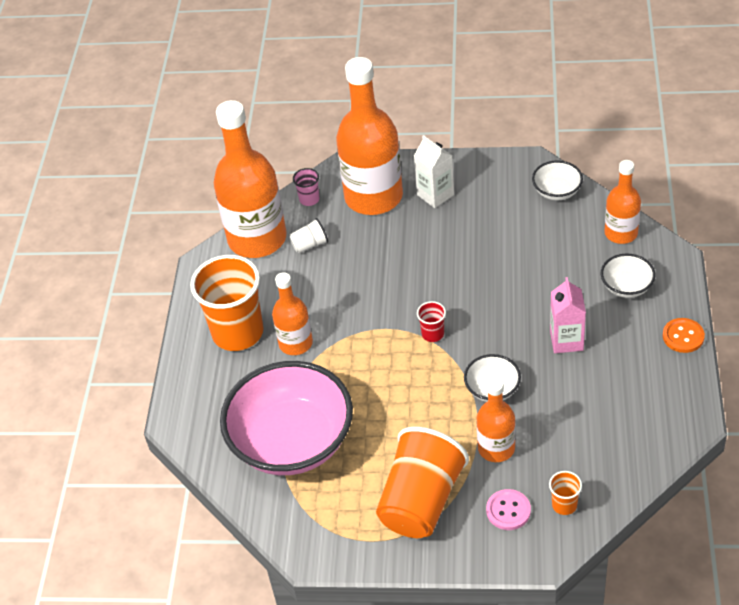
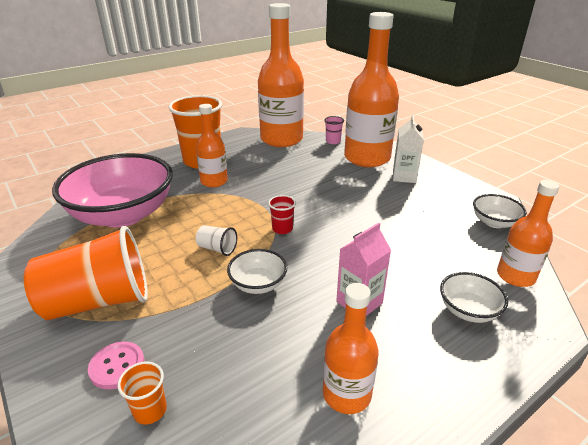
camera: 45 degrees right, 15 degrees down
white cup [289,218,328,253] -> white cup moved to [196,225,237,256]
orange bottle [476,378,516,462] -> orange bottle moved to [323,283,379,414]
orange button [663,318,705,353] -> none

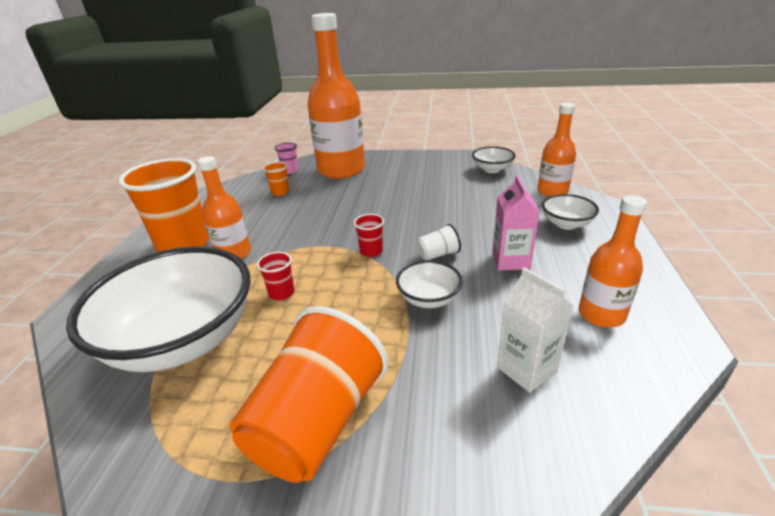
camera: 45 degrees left, 0 degrees up
pink bowl [52,153,173,228] -> white bowl [66,246,251,372]
pink button [88,342,145,389] -> none
orange cup [117,362,167,425] -> orange cup moved to [263,162,289,196]
white cup [196,225,237,256] -> white cup moved to [416,224,461,260]
orange bottle [258,3,304,147] -> none
white carton [393,115,424,183] -> white carton moved to [497,267,573,393]
none -> red cup [257,252,294,300]

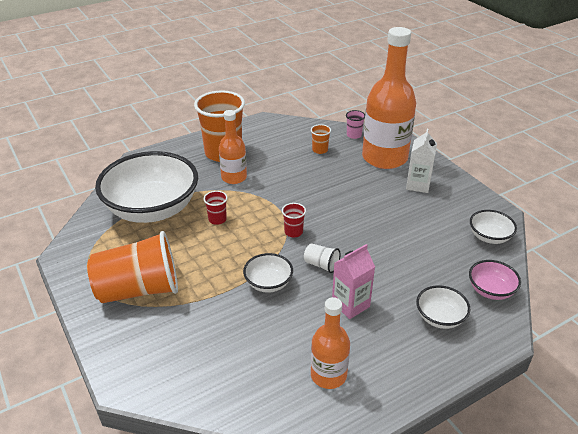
camera: 50 degrees right, 5 degrees up
white carton [497,267,573,393] -> white carton moved to [406,129,437,193]
orange bottle [537,103,576,197] -> pink bowl [469,260,521,300]

